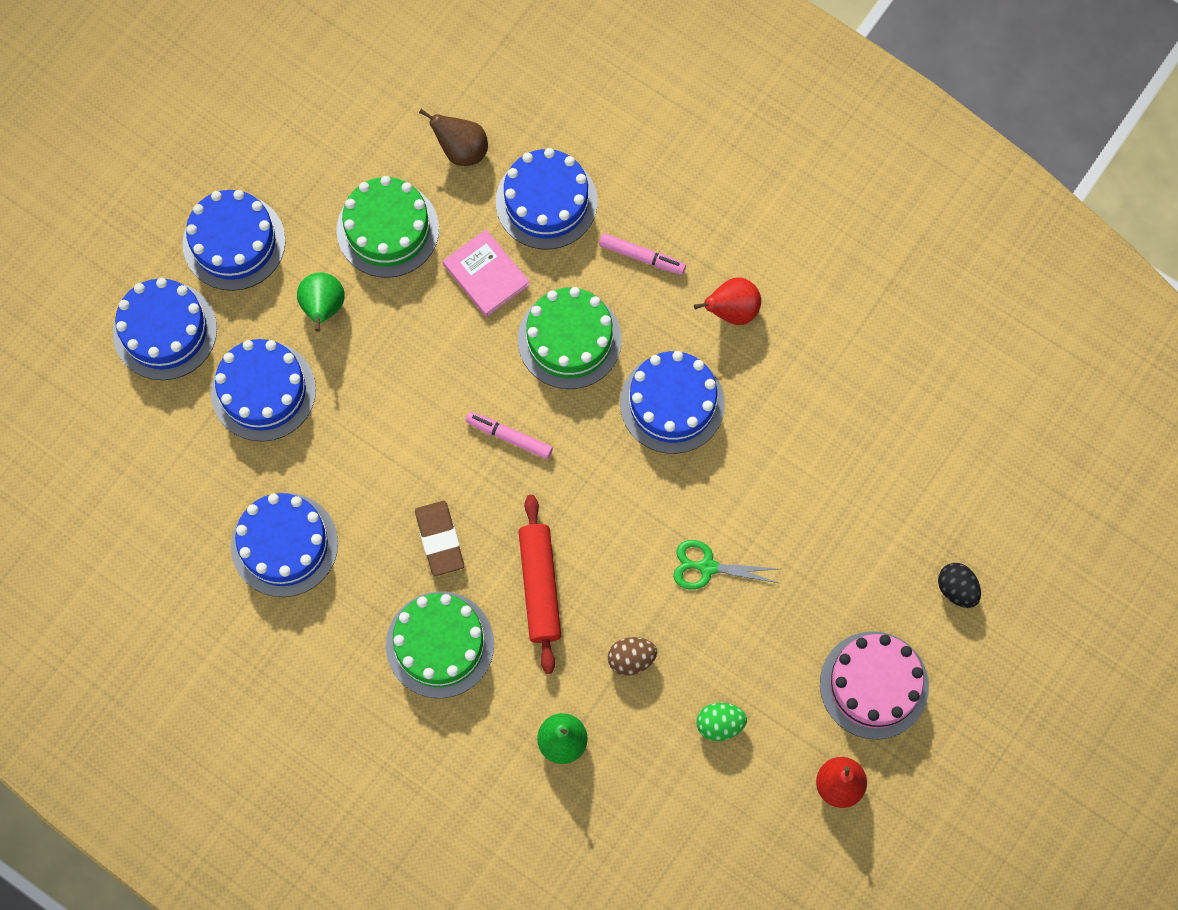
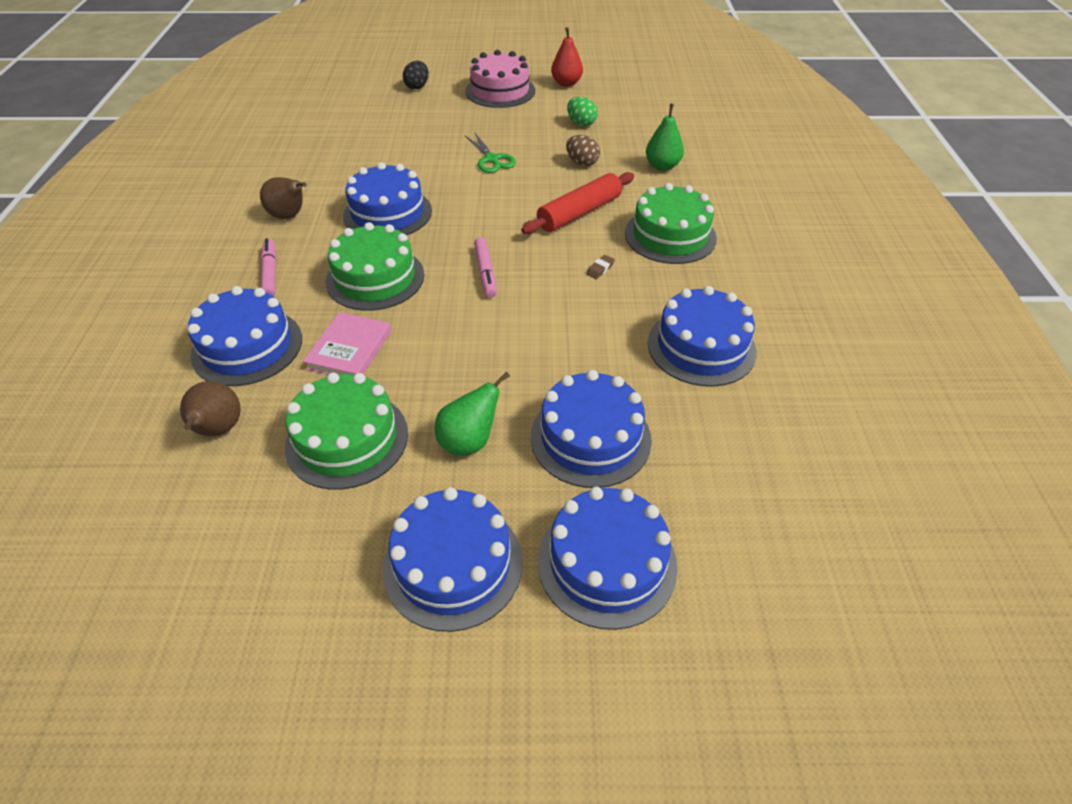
camera: 125 degrees left, 25 degrees down
brown eraser [415,501,464,576] -> brown eraser [586,255,615,279], size x0.46
red pear [694,277,761,325] -> brown pear [260,177,307,219]

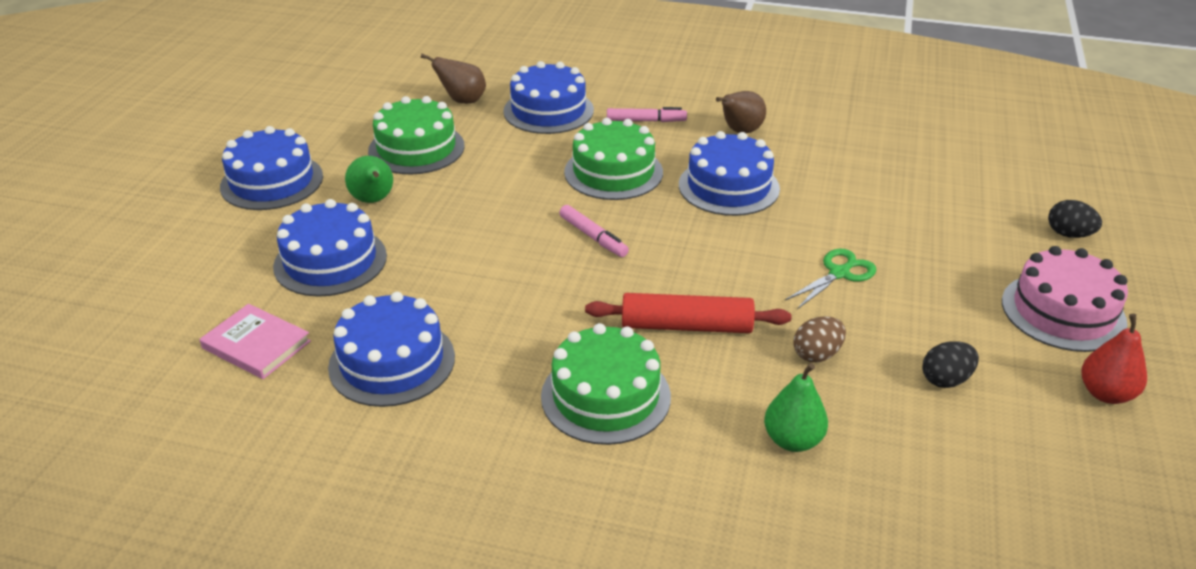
camera: 105 degrees right, 10 degrees down
pink book [303,312,391,375] -> pink book moved to [199,304,311,379]
green scissors [465,133,516,173] -> green scissors turned 150 degrees clockwise [785,249,877,309]
pink marker [474,237,497,298] -> pink marker turned 135 degrees counterclockwise [559,205,629,257]
red rolling pin [521,172,634,234] -> red rolling pin turned 60 degrees counterclockwise [585,293,791,333]
blue cake [538,487,677,630] -> none
green egg [567,97,598,127] -> black egg [922,341,979,388]
brown eraser [586,255,615,279] -> none

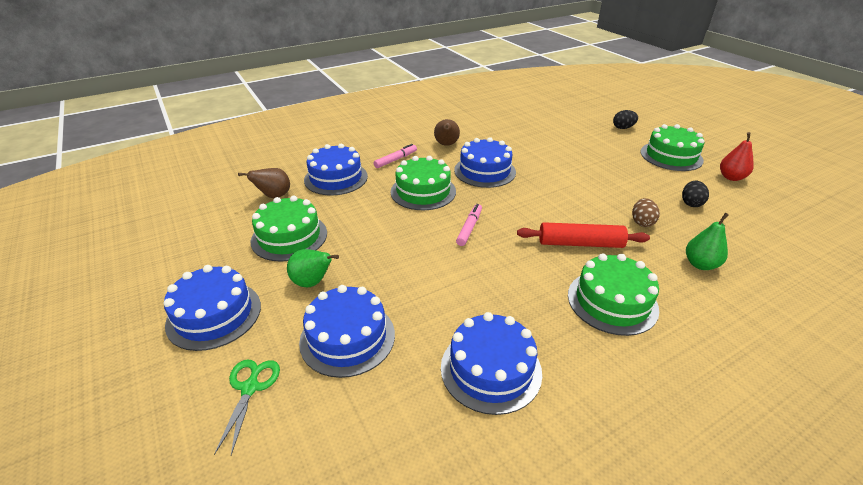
camera: 45 degrees left, 0 degrees up
pink book [199,304,311,379] -> none
pink marker [559,205,629,257] -> pink marker turned 75 degrees counterclockwise [456,204,482,246]
red rolling pin [585,293,791,333] -> red rolling pin turned 45 degrees clockwise [517,222,650,248]
green scissors [785,249,877,309] -> green scissors moved to [214,360,280,455]
pink cake [1002,246,1128,352] -> green cake [640,124,705,171]

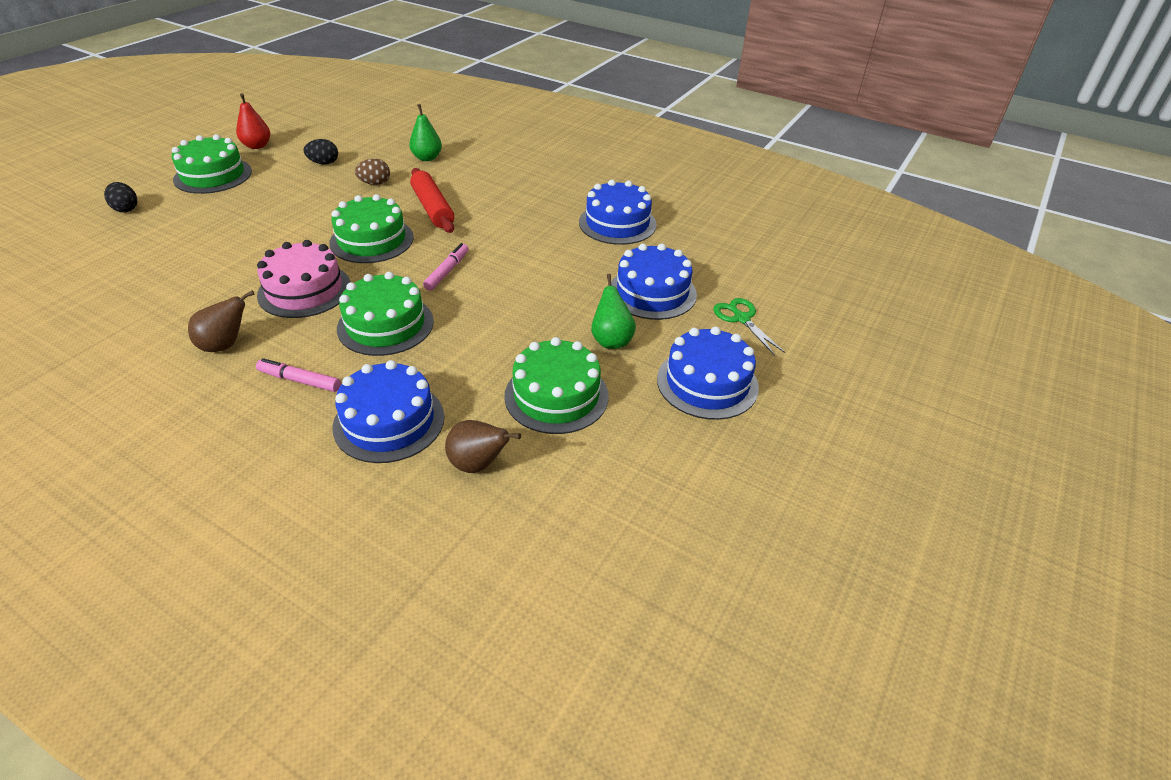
camera: 120 degrees left, 5 degrees up
green scissors [214,360,280,455] -> green scissors turned 90 degrees clockwise [713,298,786,356]
blue cake [454,137,516,188] -> pink cake [257,240,351,318]
pink marker [456,204,482,246] -> pink marker turned 120 degrees clockwise [423,243,469,291]
green cake [568,253,659,336] -> green cake moved to [329,194,414,263]

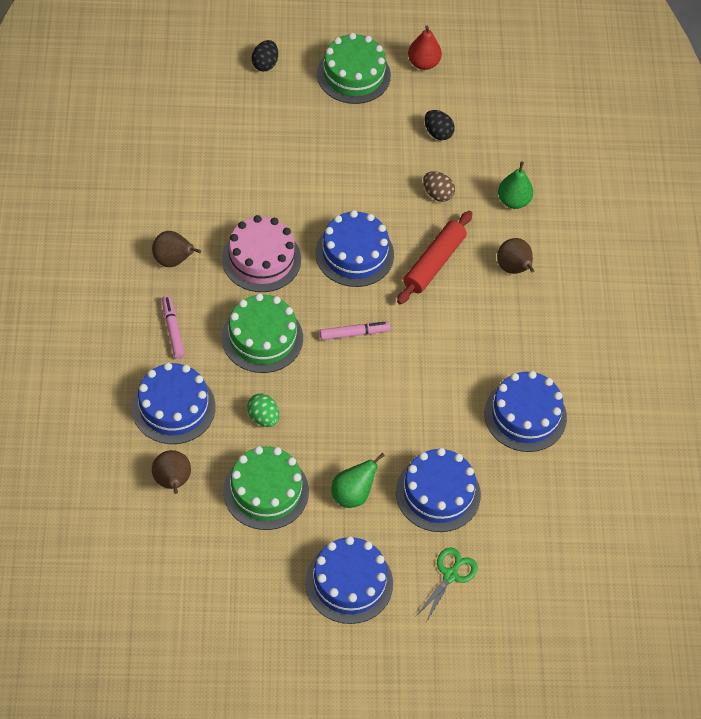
camera: 55 degrees right, 15 degrees up
green cake [329,194,414,263] -> blue cake [315,210,394,287]
none -> green egg [247,394,279,427]
none -> brown pear [497,238,534,274]

